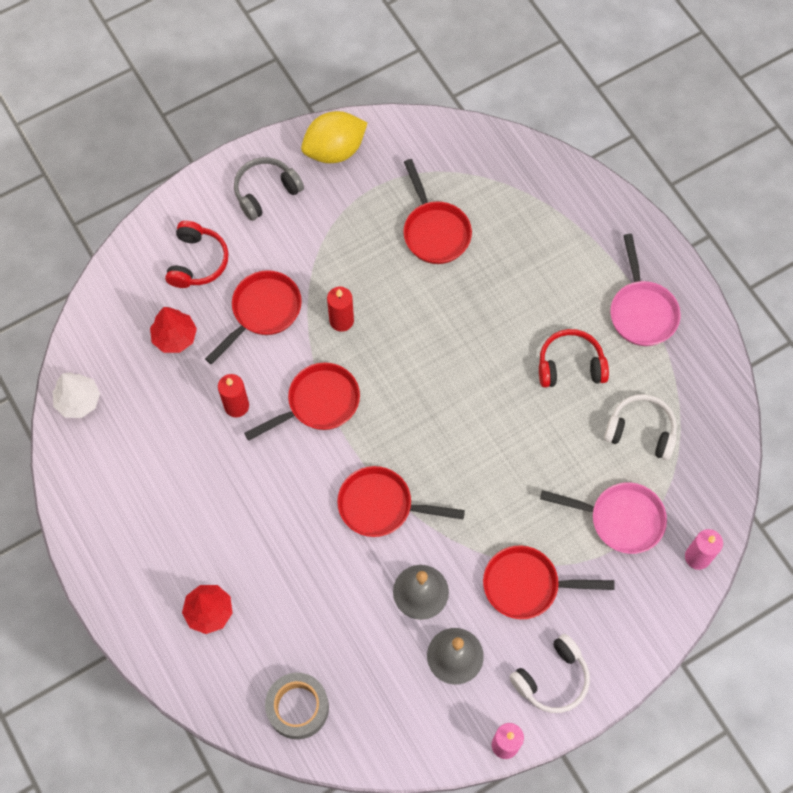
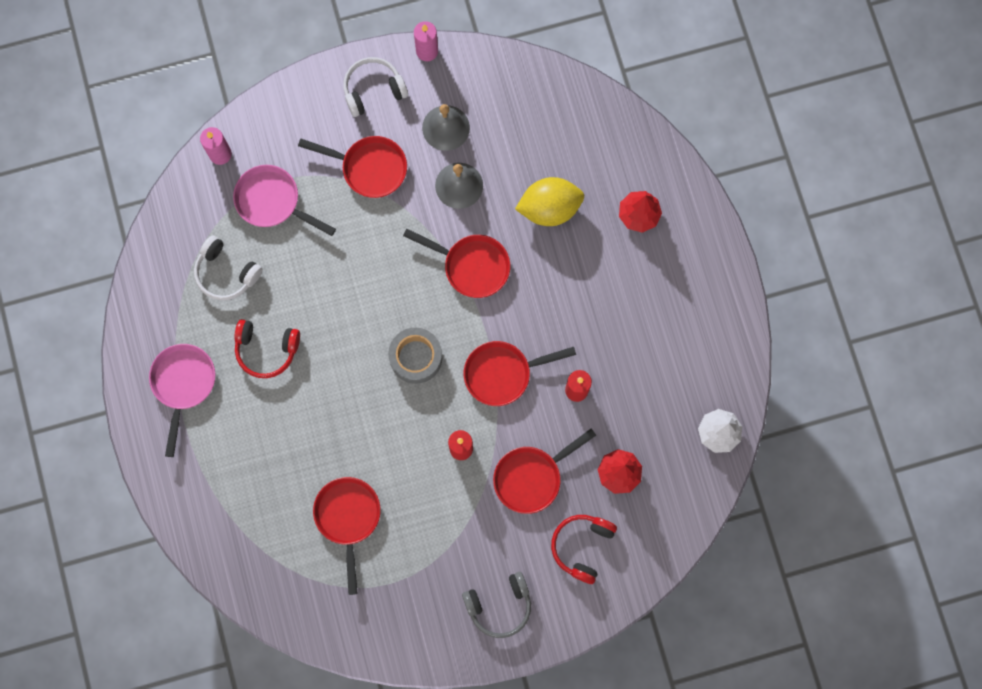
camera: 165 degrees left, 10 degrees up
grey tape [265,673,329,739] -> grey tape moved to [388,328,442,384]
yellow lemon [301,111,367,163] -> yellow lemon moved to [515,177,584,226]

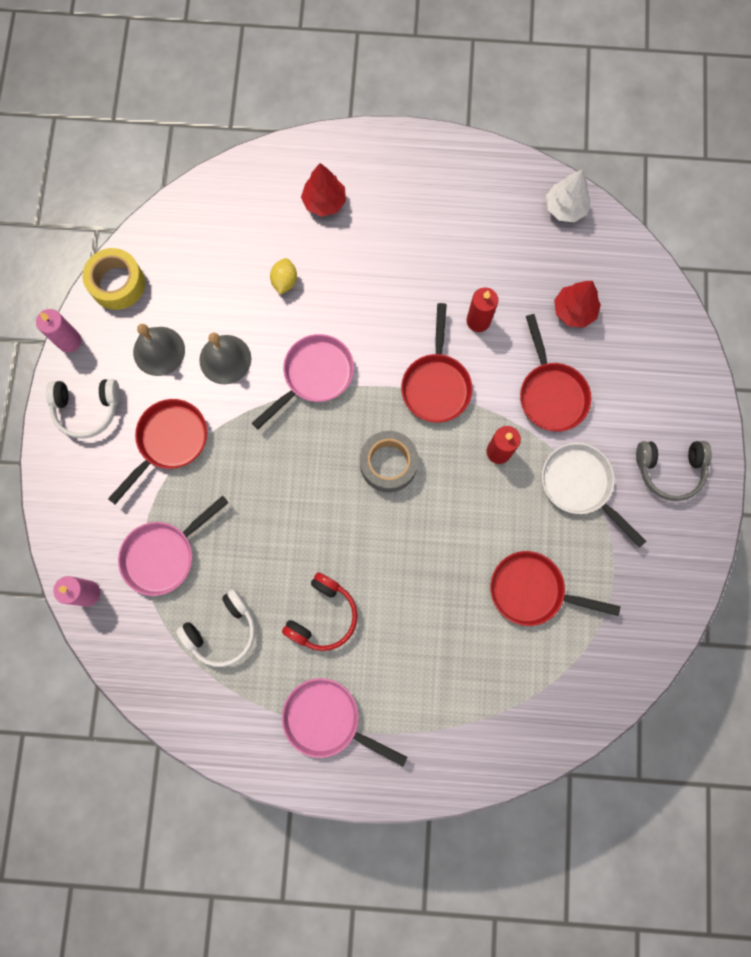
camera: 70 degrees left, 0 degrees up
white headphones [343,57,408,117] -> white headphones turned 90 degrees counterclockwise [46,379,120,439]
red pan [403,229,510,298] -> pink pan [252,334,354,429]
grey headphones [462,572,531,638] -> grey headphones turned 90 degrees clockwise [636,441,712,501]
yellow lemon [515,177,584,226] -> yellow lemon [270,258,297,295], size x0.52
red headphones [551,515,617,584] -> none
none -> yellow tape [82,248,145,310]
none -> white pan [542,443,646,548]

